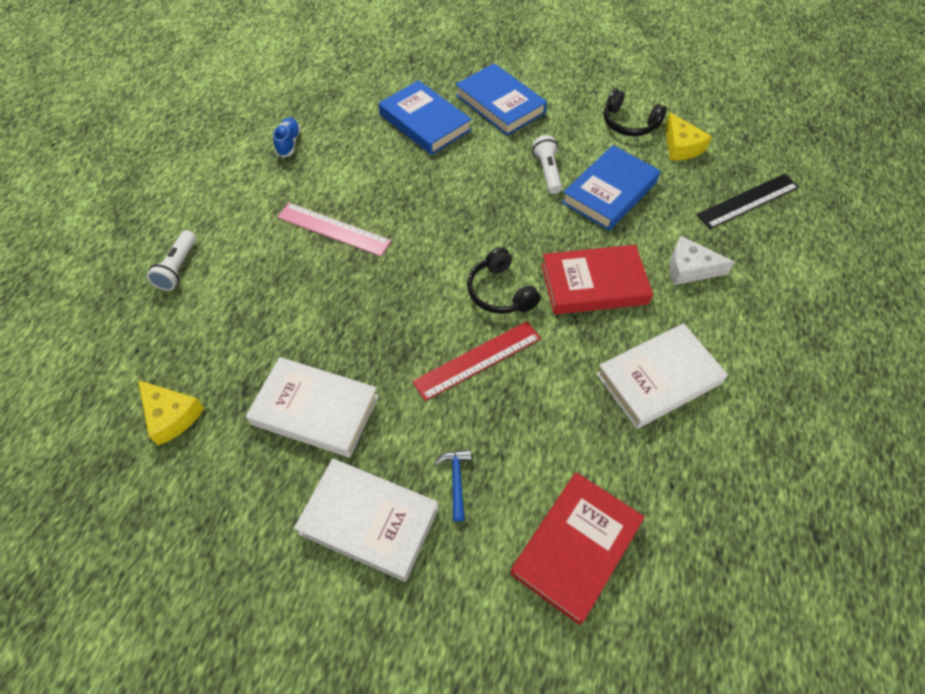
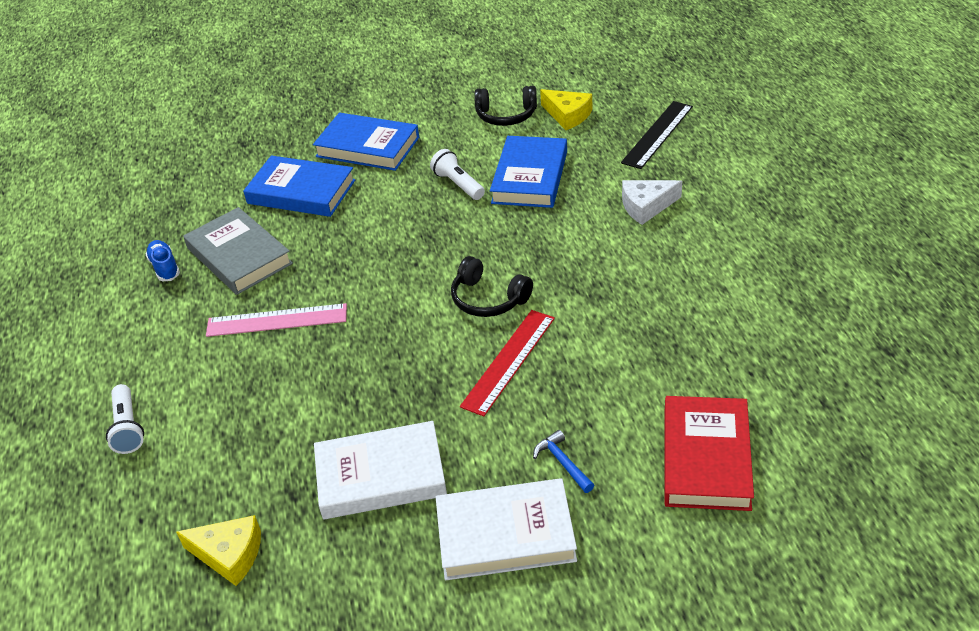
camera: 25 degrees left, 15 degrees down
red book [542,245,653,315] -> none
white book [596,323,728,429] -> none
none -> grey book [183,207,293,295]

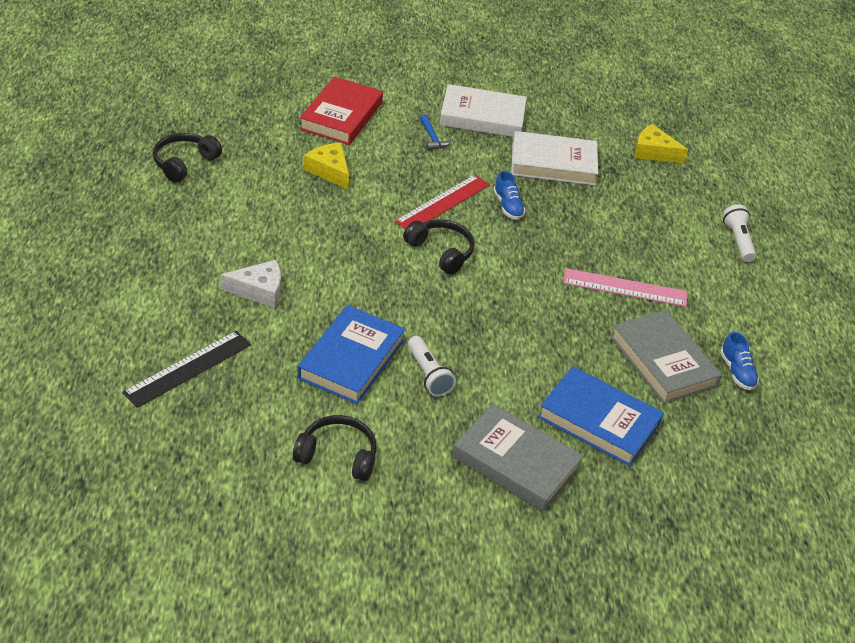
camera: 175 degrees left, 0 degrees up
blue book [313,113,419,171] -> grey book [452,404,584,511]
yellow cheese [540,89,592,130] -> yellow cheese moved to [304,143,349,189]
none -> black headphones [153,133,222,183]
none -> blue shoe [493,171,526,220]

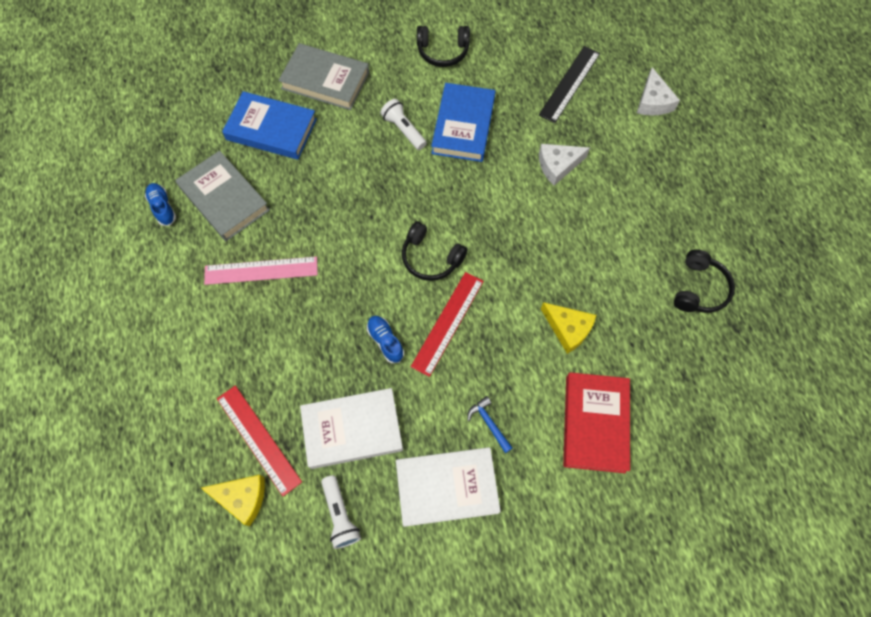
camera: 170 degrees right, 25 degrees up
white flashlight [723,204,756,262] -> white flashlight moved to [321,475,361,549]
none -> red ruler [217,386,302,496]
none -> white cheese [637,67,680,116]

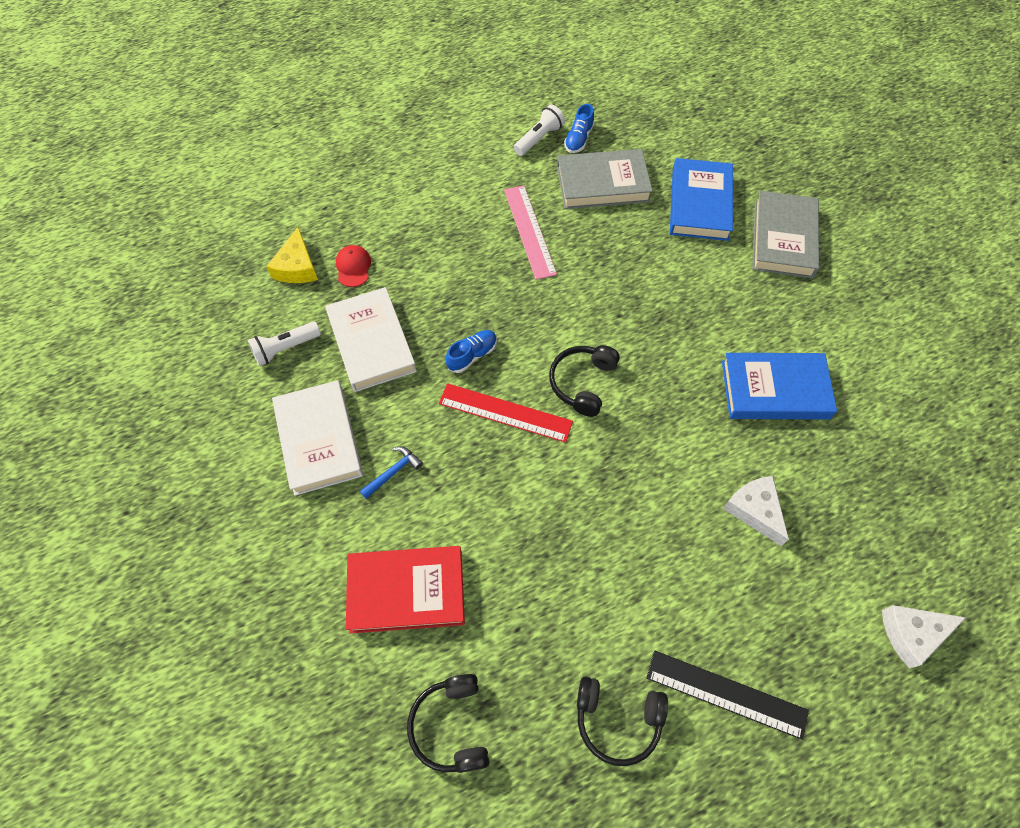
camera: 80 degrees right, 5 degrees down
blue shoe [145,183,176,226] -> blue shoe turned 150 degrees clockwise [564,104,594,153]
grey book [175,151,270,241] -> grey book turned 45 degrees clockwise [557,149,653,209]
red ruler [217,386,302,496] -> red cap [336,245,371,287]
white flashlight [380,99,427,150] -> white flashlight moved to [514,104,565,156]
black headphones [417,26,470,67] -> black headphones moved to [407,674,489,773]
black ruler [539,46,600,123] -> black ruler moved to [646,651,809,740]
yellow cheese [541,302,596,354] -> none

